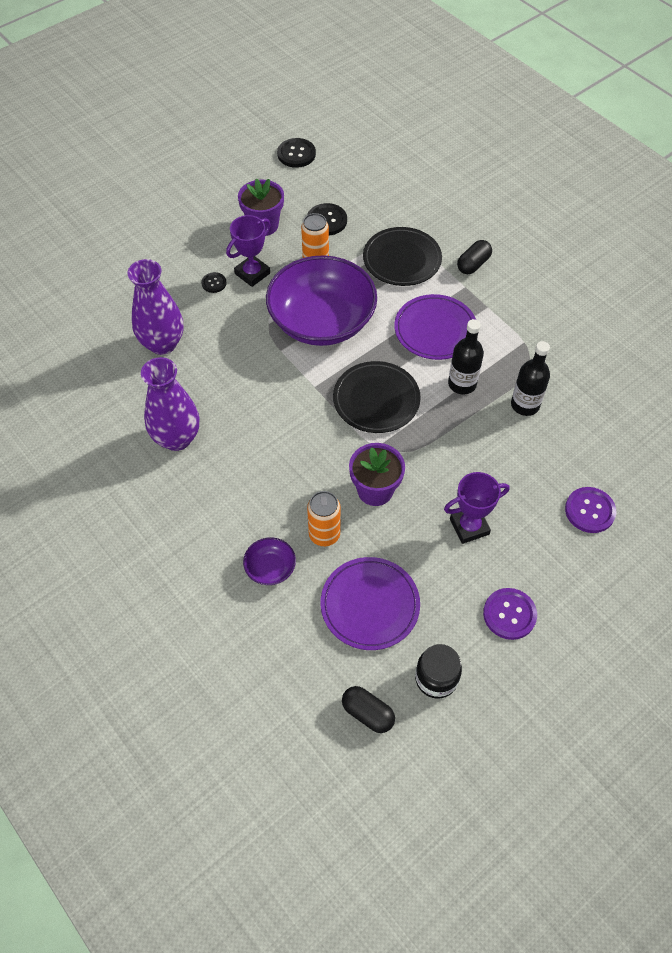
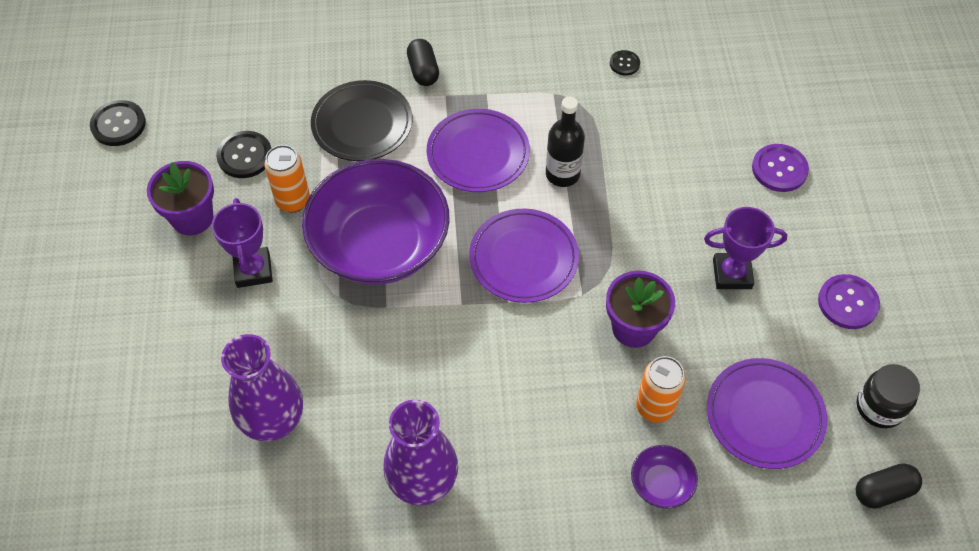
camera: 55 degrees left, 0 degrees up
black button [201,272,227,293] -> black button moved to [610,50,640,75]
black plate [333,361,421,433] -> purple plate [469,209,579,303]
purple trophy [444,472,509,544] -> purple trophy turned 75 degrees clockwise [704,207,787,289]
black bottle [511,341,550,416] -> none

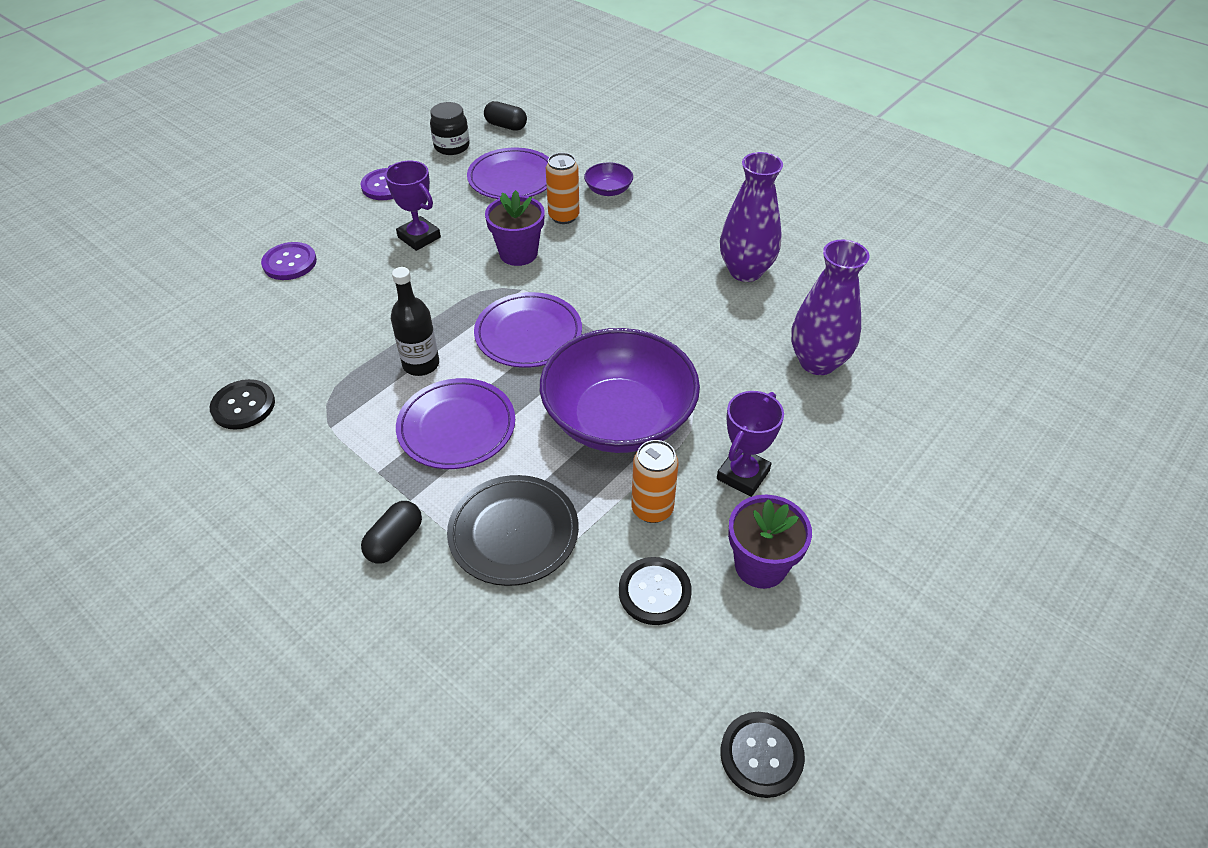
camera: 135 degrees left, 10 degrees down
black button [610,50,640,75] -> black button [210,379,275,430], size x1.71

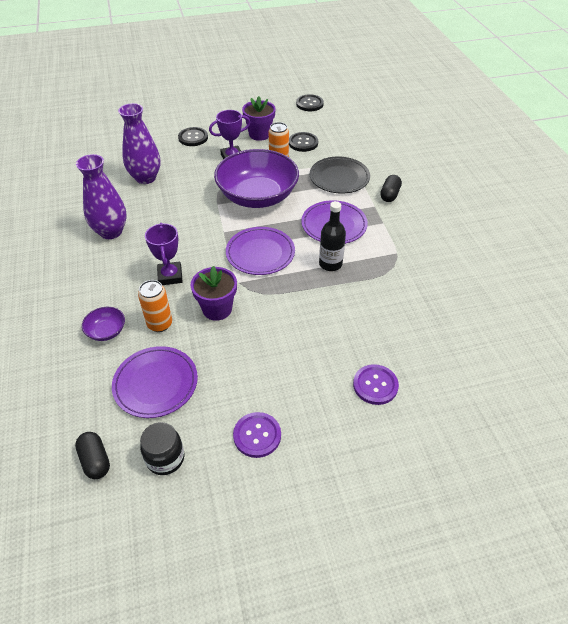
camera: 145 degrees left, 0 degrees up
black button [210,379,275,430] -> black button moved to [178,127,208,146]
black capsule [361,501,422,564] -> black capsule turned 45 degrees counterclockwise [380,175,402,202]
purple trophy [385,161,441,251] -> purple trophy moved to [145,223,183,285]

